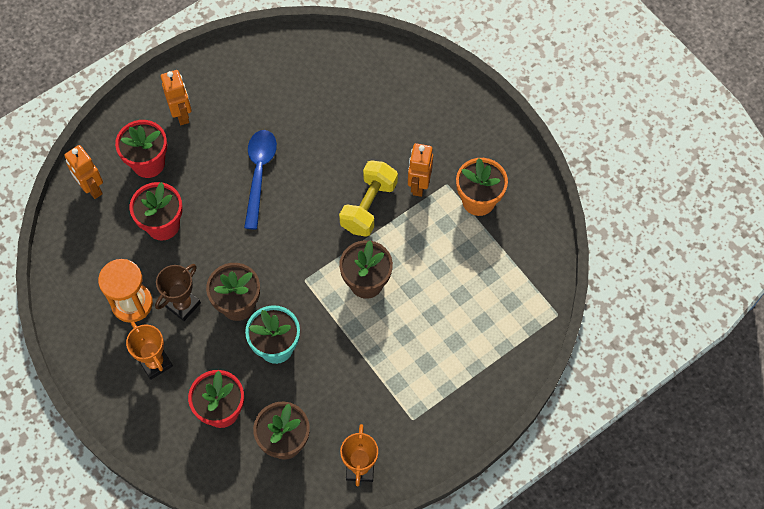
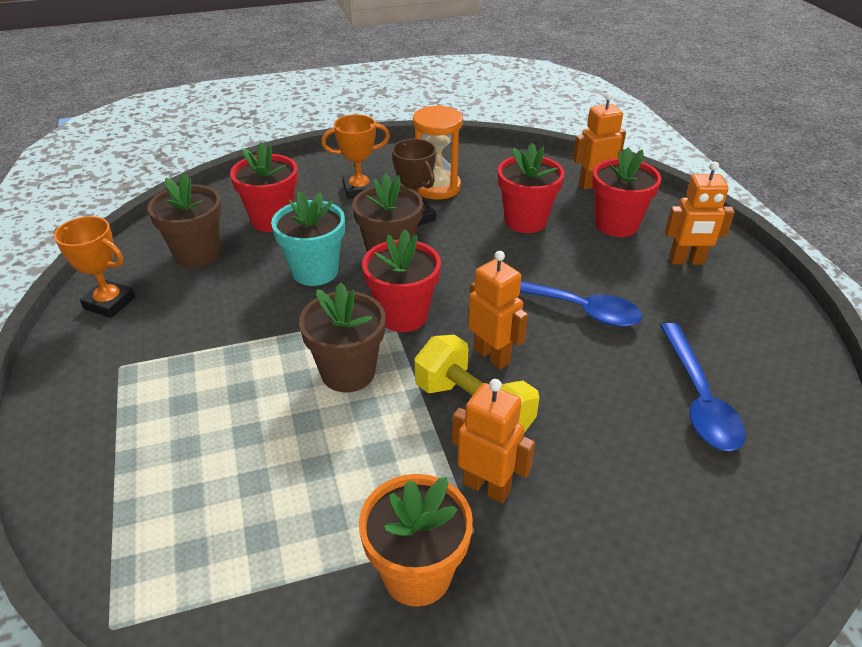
camera: 110 degrees right, 25 degrees down
none -> red flower pot [362,229,441,332]
none -> orange robot [468,251,528,369]
none -> blue spoon [660,323,746,451]

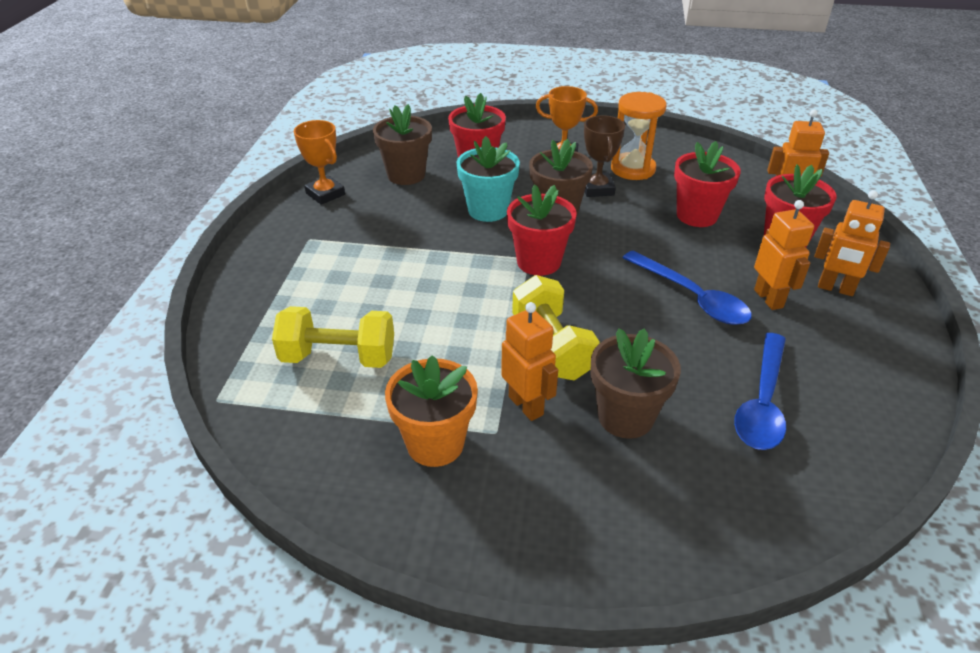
camera: 25 degrees right, 0 degrees up
brown flower pot [299,283,386,392] -> brown flower pot moved to [590,328,681,439]
orange robot [468,251,528,369] -> orange robot moved to [754,200,814,310]
none -> yellow dumbbell [272,306,394,368]

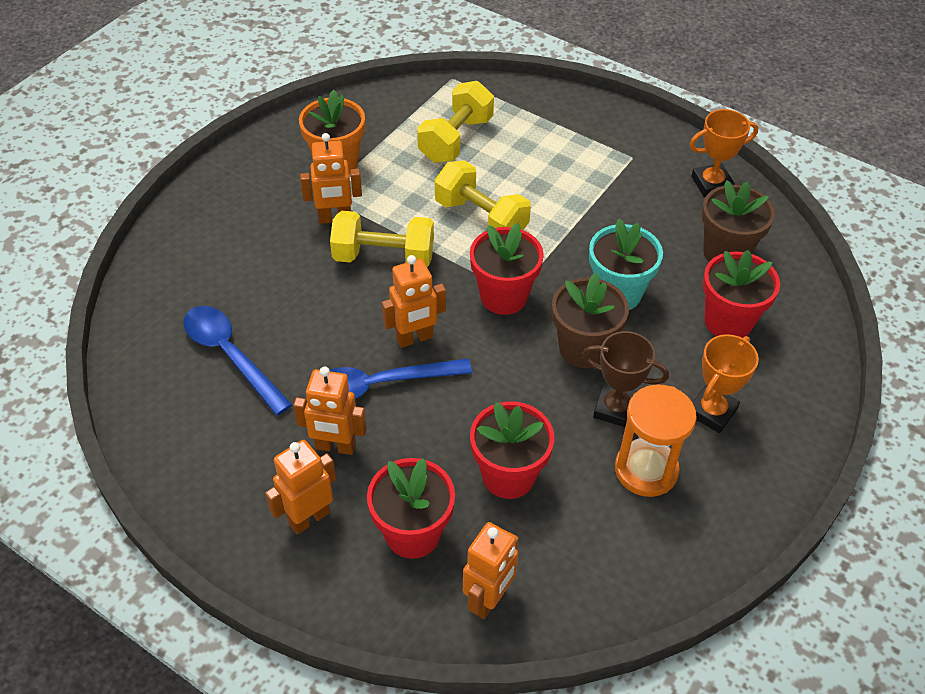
camera: 115 degrees right, 10 degrees up
brown flower pot [590,328,681,439] -> none
none -> orange robot [382,255,446,348]
none -> yellow dumbbell [435,161,531,230]

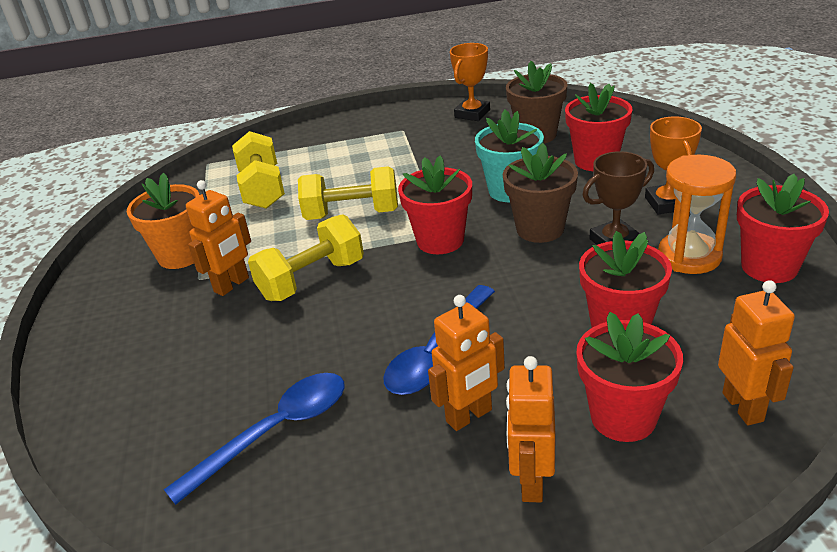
camera: 40 degrees left, 15 degrees down
blue spoon [183,306,293,415] -> blue spoon turned 135 degrees clockwise [164,373,345,505]
orange robot [382,255,446,348] -> none
none -> red flower pot [737,174,829,283]

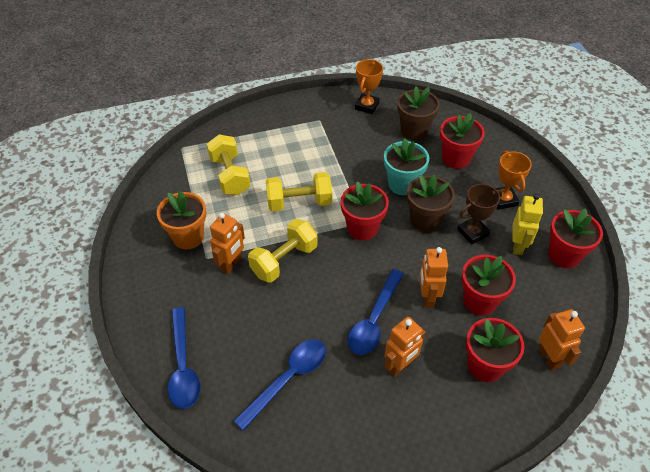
camera: 10 degrees left, 15 degrees up
orange robot [506,356,556,503] -> orange robot moved to [420,247,448,307]
orange hourglass [658,155,736,274] -> yellow robot [512,194,543,255]
none -> blue spoon [168,307,200,409]

